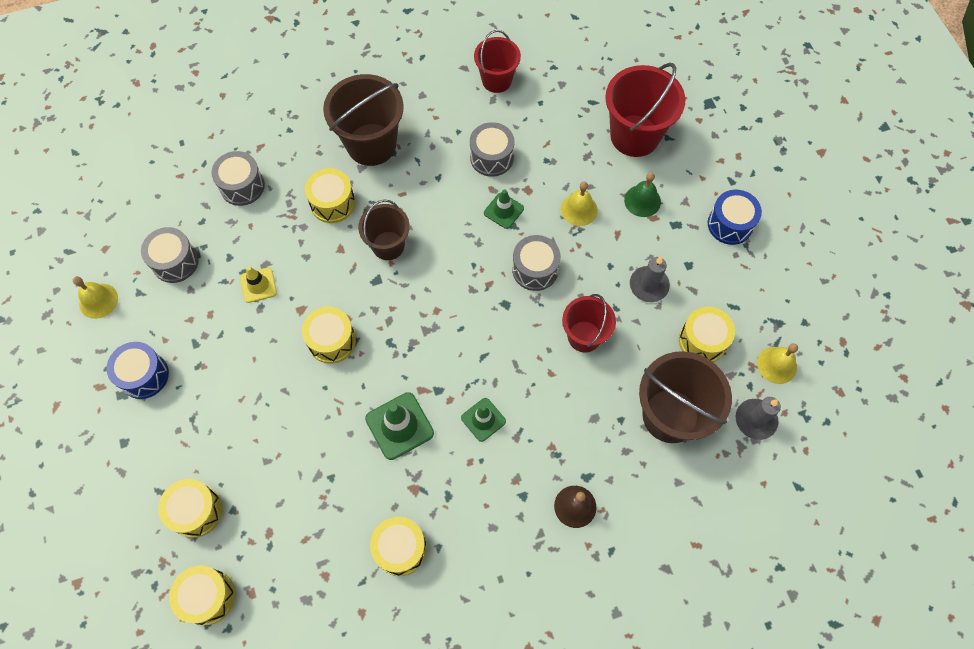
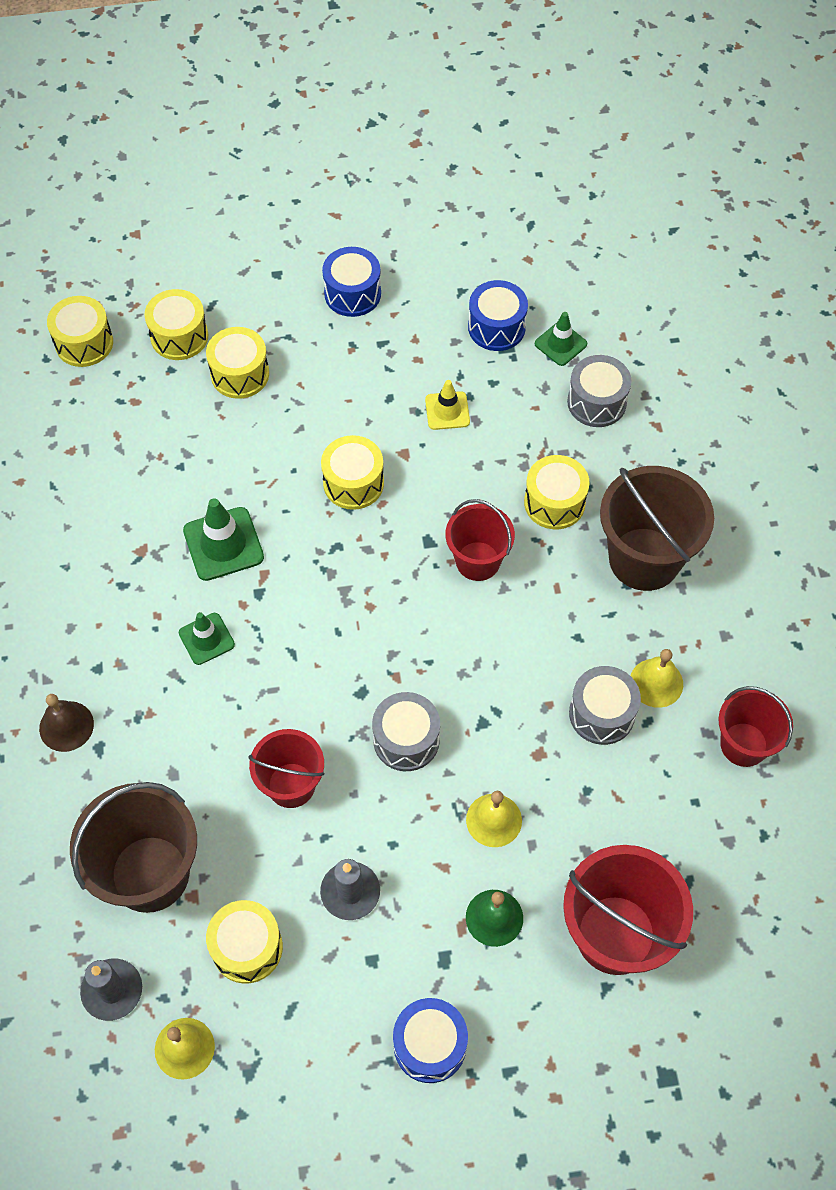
camera: 100 degrees right, 5 degrees down
yellow bell [73,276,118,319] -> yellow bell moved to [631,649,683,708]
grey drum [141,227,199,283] -> blue drum [468,280,528,351]
brown bucket [358,200,410,260] -> red bucket [446,499,515,581]
yellow drum [370,517,427,576] -> yellow drum moved to [206,327,269,399]
green traffic cone [484,190,524,229] -> green traffic cone moved to [535,312,587,366]

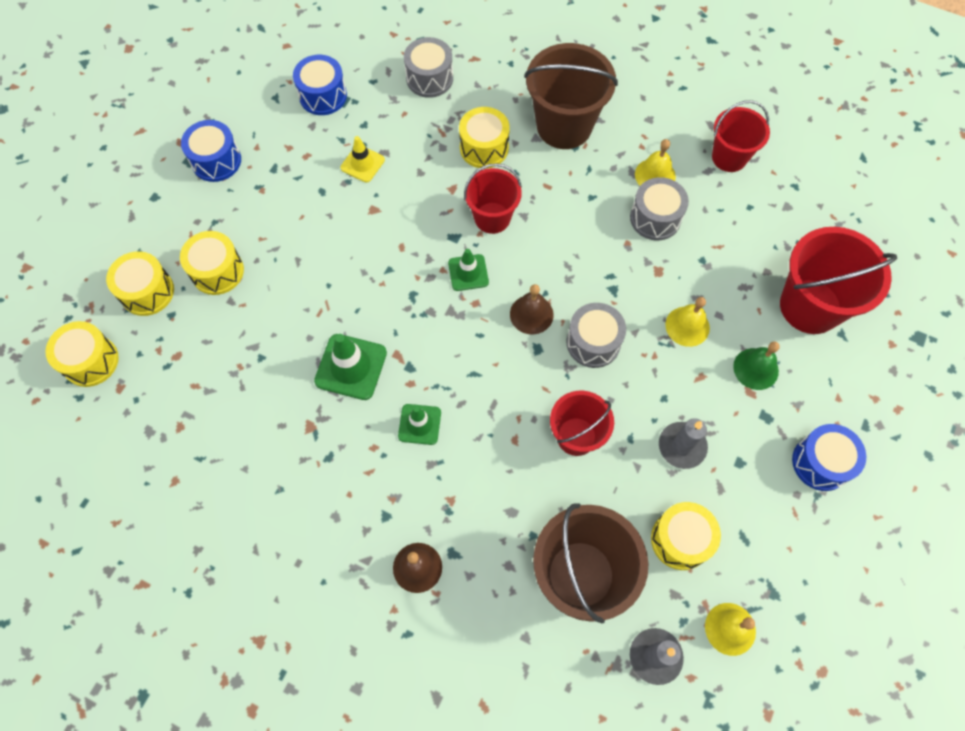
camera: 55 degrees left, 5 degrees up
yellow drum [321,435,384,510] -> none
green traffic cone [535,312,587,366] -> green traffic cone moved to [448,249,489,291]
none -> brown bell [510,284,554,334]

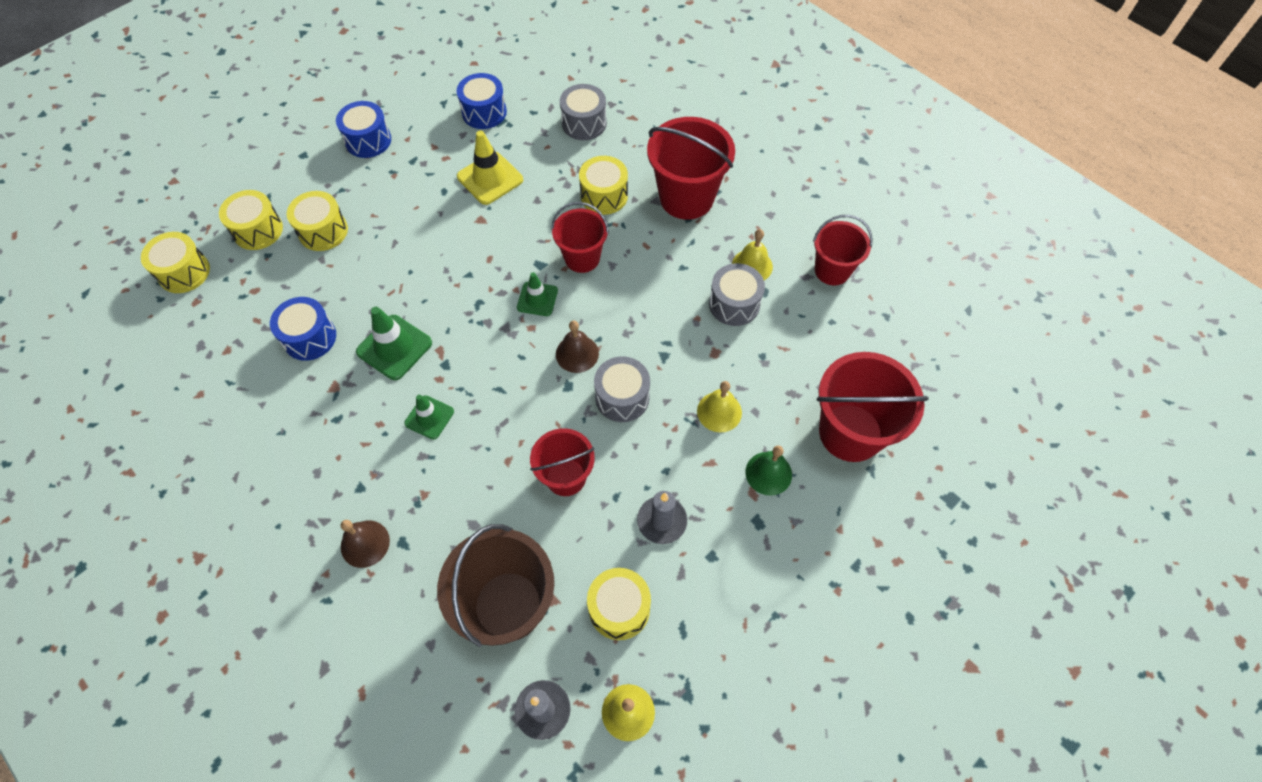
camera: 20 degrees right, 5 degrees down
yellow traffic cone [340,136,385,182] -> yellow traffic cone [457,131,523,205], size x1.57
brown bucket [524,43,618,149] -> red bucket [647,117,735,220]
blue drum [792,424,866,491] -> blue drum moved to [270,297,336,361]

